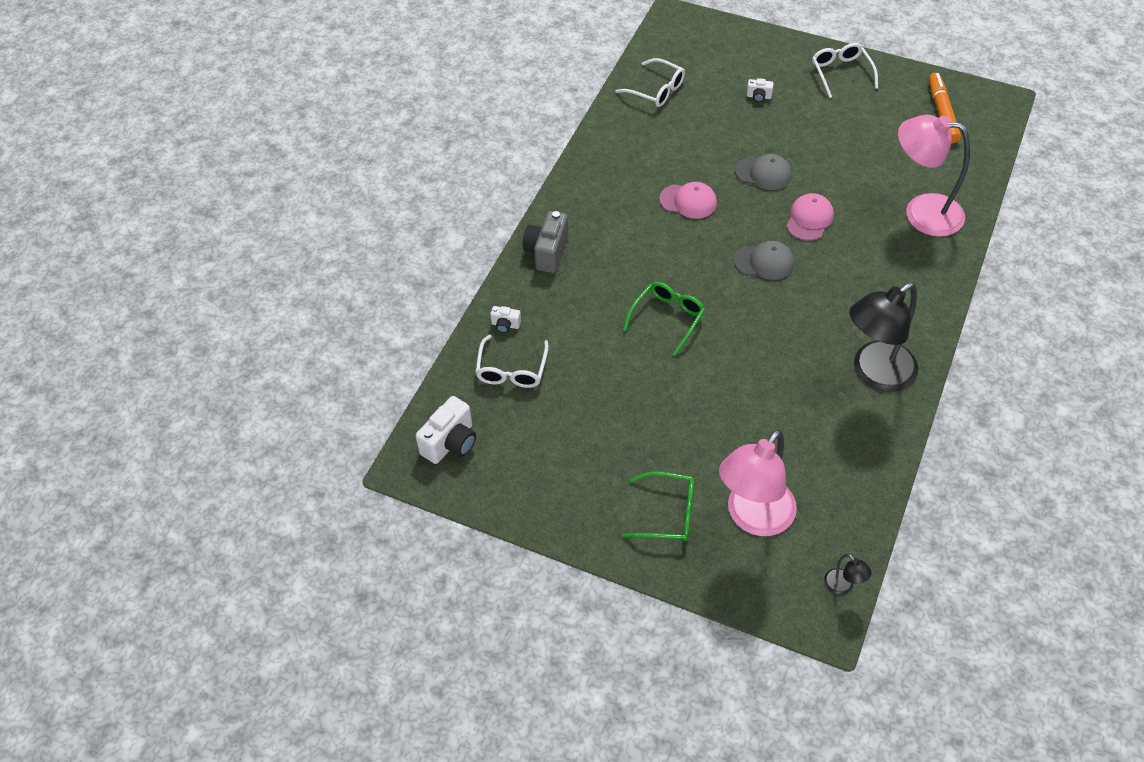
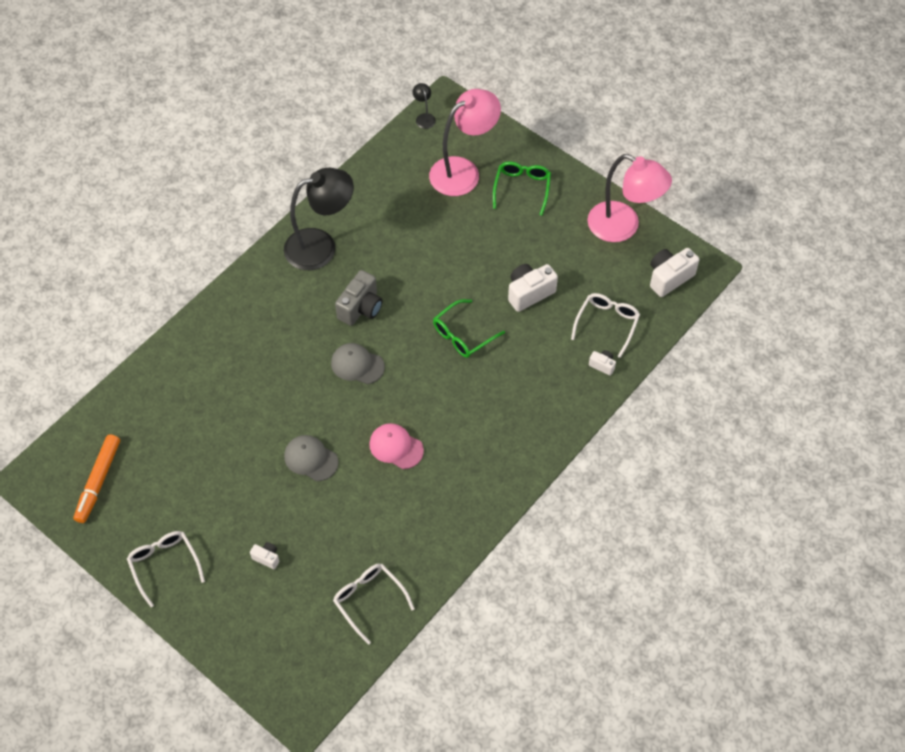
camera: 165 degrees left, 5 degrees up
grey camera [523,211,568,273] -> grey camera moved to [335,270,383,326]
green glasses [622,471,694,541] -> green glasses turned 75 degrees clockwise [493,162,551,216]
pink cap [786,193,834,241] -> none
white glasses [812,43,878,98] -> white glasses turned 150 degrees clockwise [127,531,205,607]
pink lamp [898,115,970,237] -> pink lamp moved to [588,154,672,242]
none -> white camera [508,264,558,312]

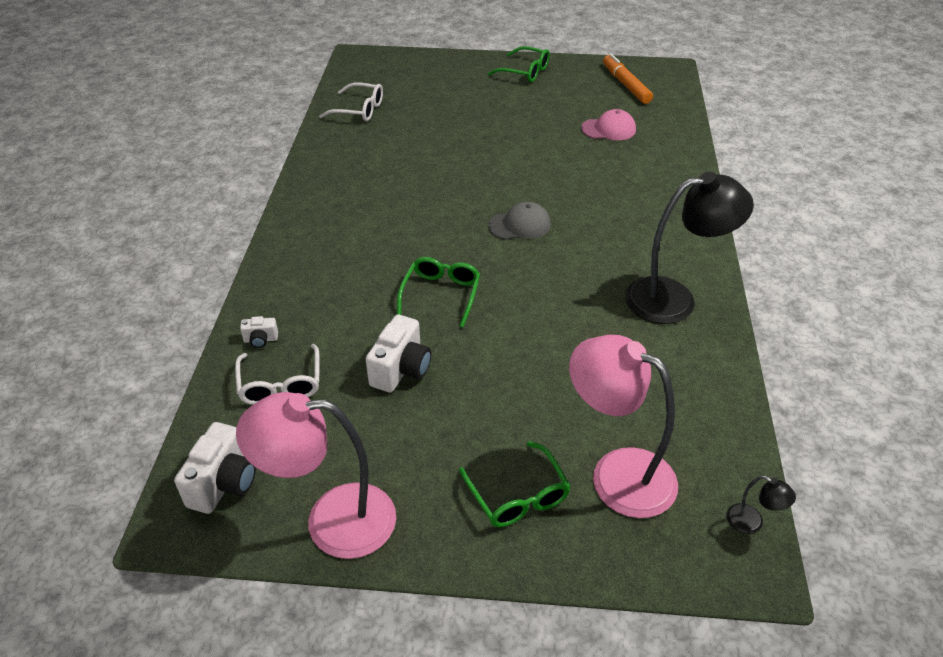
camera: 145 degrees right, 15 degrees down
white glasses [127,531,205,607] -> green glasses [487,46,550,82]
white camera [250,542,279,569] -> none
black lamp [284,168,354,270] -> black lamp turned 135 degrees counterclockwise [625,172,754,324]
grey cap [284,435,339,481] -> none
grey camera [335,270,383,326] -> none
pink cap [369,423,424,469] -> pink cap moved to [581,109,636,140]
pink lamp [429,89,501,196] -> pink lamp turned 105 degrees clockwise [569,335,678,518]

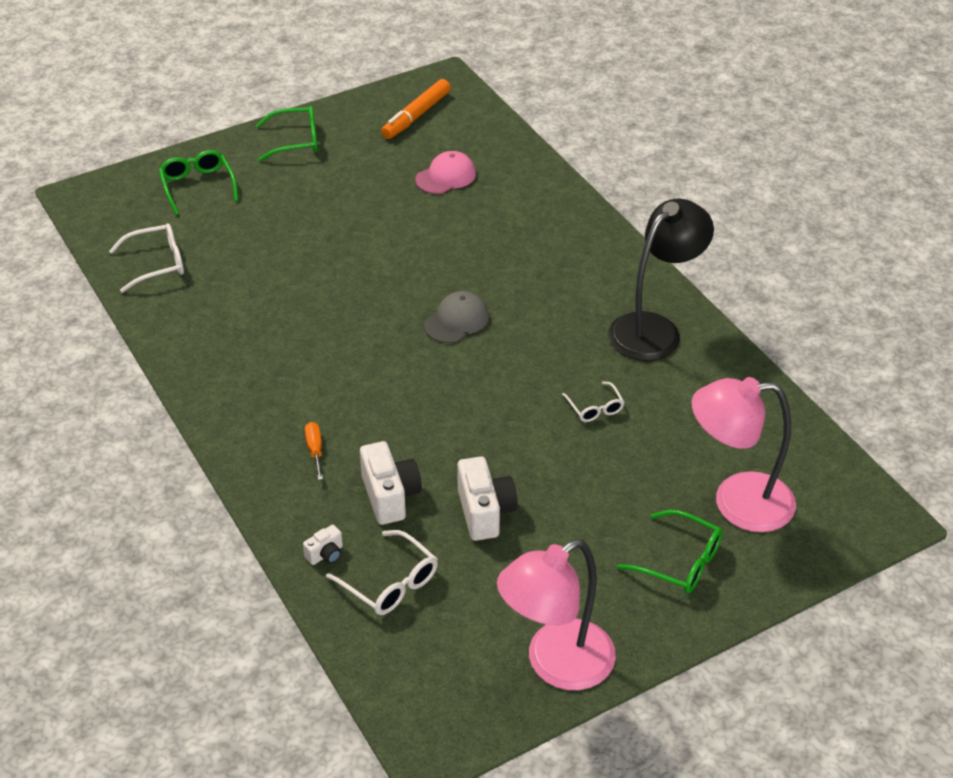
camera: 35 degrees left, 0 degrees up
white camera [174,422,256,514] -> white camera moved to [360,441,422,525]
green glasses [397,257,480,327] -> green glasses moved to [159,150,238,215]
orange marker [603,54,653,104] -> orange marker turned 90 degrees counterclockwise [381,79,451,139]
black lamp [726,475,796,534] -> none
none -> orange screwdriver [305,422,323,480]
none -> white glasses [562,381,625,422]

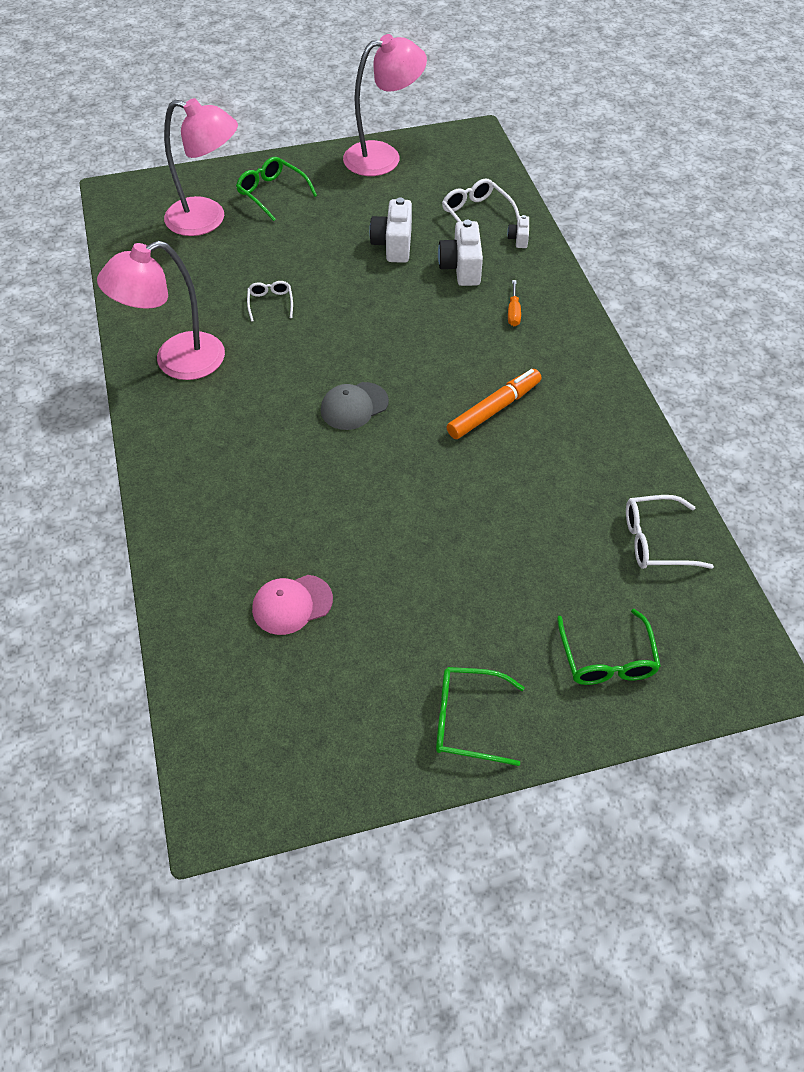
camera: 165 degrees left, 10 degrees up
white camera [303,525,343,565] -> white camera turned 60 degrees counterclockwise [507,215,529,248]
orange marker [381,79,451,139] -> orange marker moved to [447,369,542,439]
black lamp [608,199,714,361] -> pink lamp [97,241,225,380]

